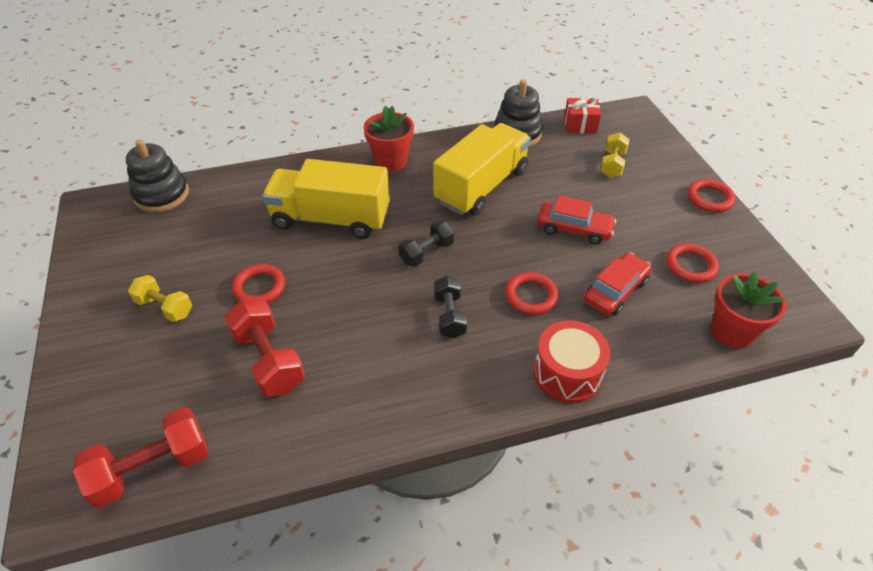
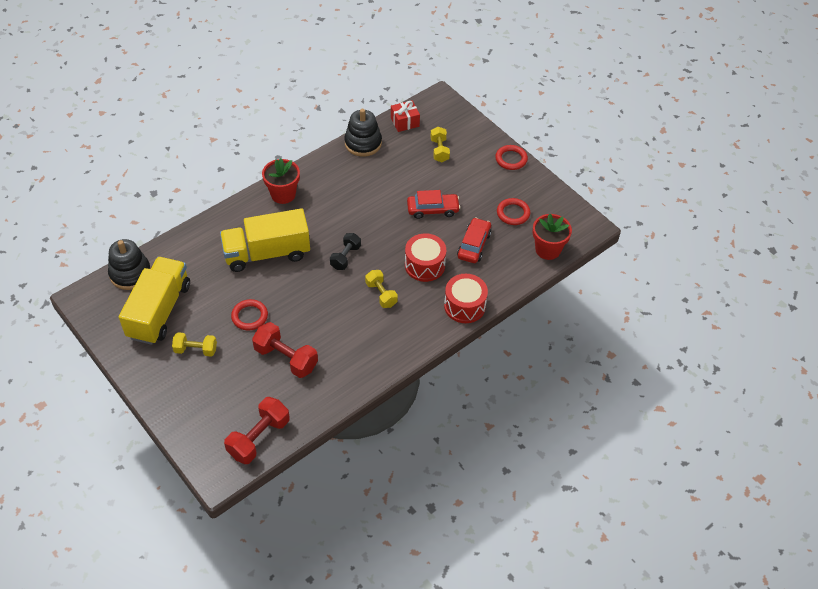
camera: 25 degrees left, 5 degrees up
yellow truck [433,123,531,215] -> yellow truck moved to [119,257,190,345]
black dumbbell [434,276,467,338] -> yellow dumbbell [365,270,398,308]
red ring [505,272,559,315] -> red drum [405,233,446,282]

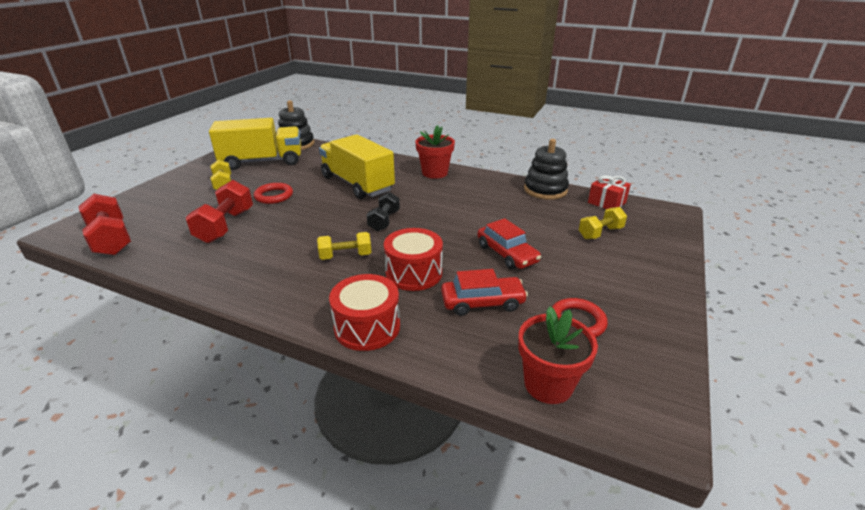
camera: 65 degrees right, 20 degrees down
red dumbbell [224,397,290,464] -> red dumbbell turned 45 degrees clockwise [79,194,131,255]
black dumbbell [330,233,361,270] -> black dumbbell turned 75 degrees counterclockwise [367,192,400,231]
yellow dumbbell [365,270,398,308] -> yellow dumbbell turned 45 degrees clockwise [317,232,372,260]
red ring [495,145,528,170] -> none

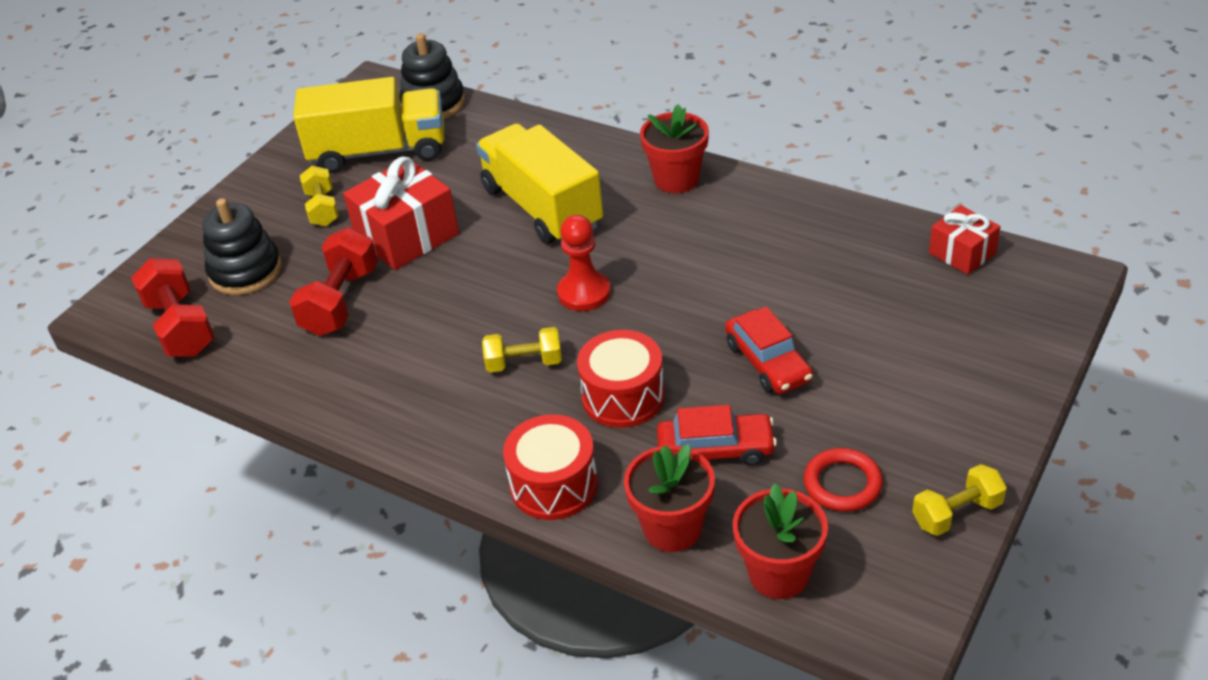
camera: 10 degrees right, 10 degrees up
red ring [254,183,293,204] -> red gift [343,157,459,270]
black dumbbell [367,192,400,231] -> red pawn [557,215,611,311]
black stacking toy [524,139,569,200] -> black stacking toy moved to [202,198,282,295]
yellow dumbbell [579,207,627,239] -> yellow dumbbell moved to [912,464,1007,536]
none -> red flower pot [624,444,715,552]

